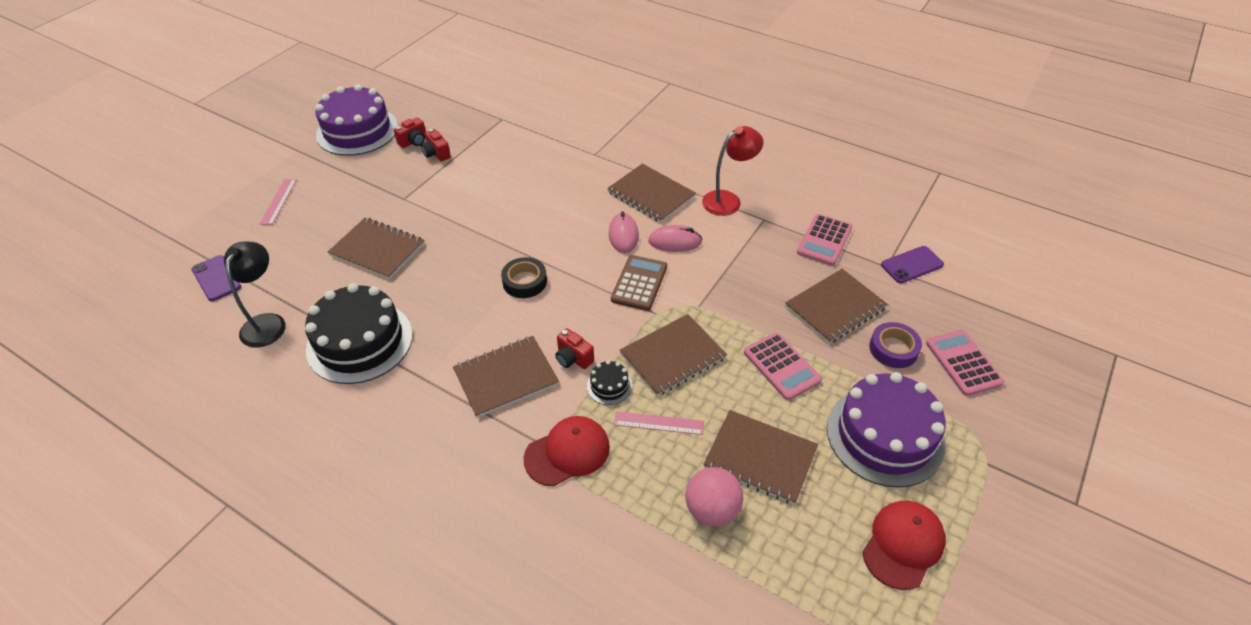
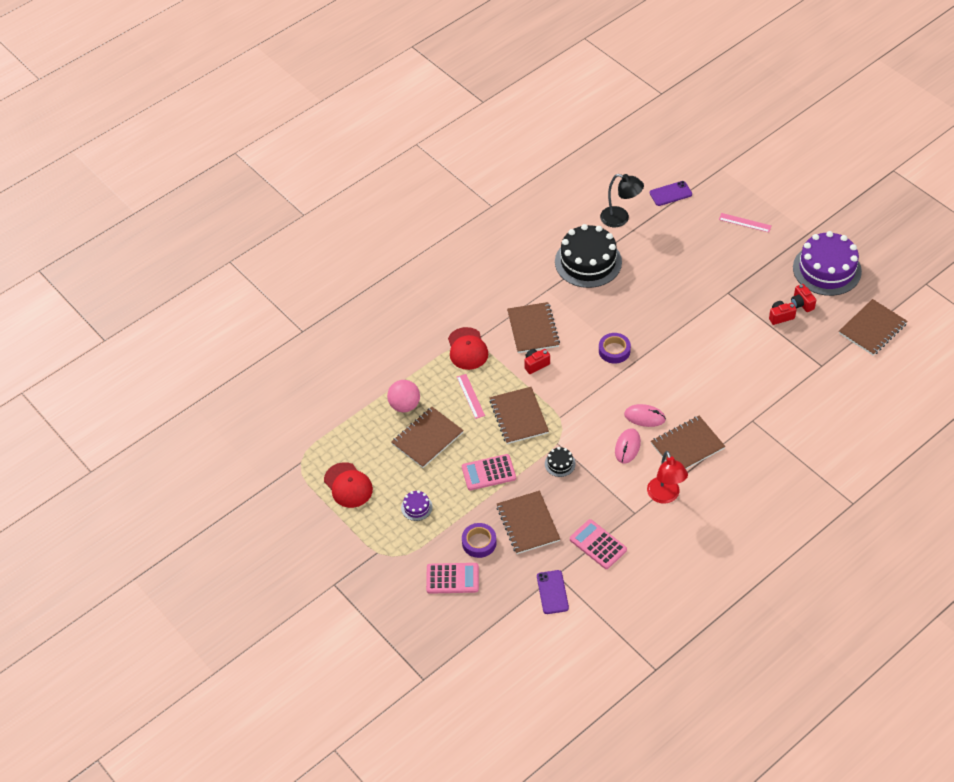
camera: 110 degrees right, 5 degrees up
brown notebook [328,218,425,280] -> brown notebook moved to [839,299,908,356]
black tape [501,257,547,298] -> purple tape [599,333,631,364]
black cake [587,360,632,405] -> black cake moved to [545,447,576,477]
brown calculator [611,255,667,311] -> none
pink ruler [614,411,704,435] -> pink ruler turned 45 degrees counterclockwise [457,374,485,419]
purple cake [827,372,946,487] -> purple cake [401,490,433,521], size x0.42

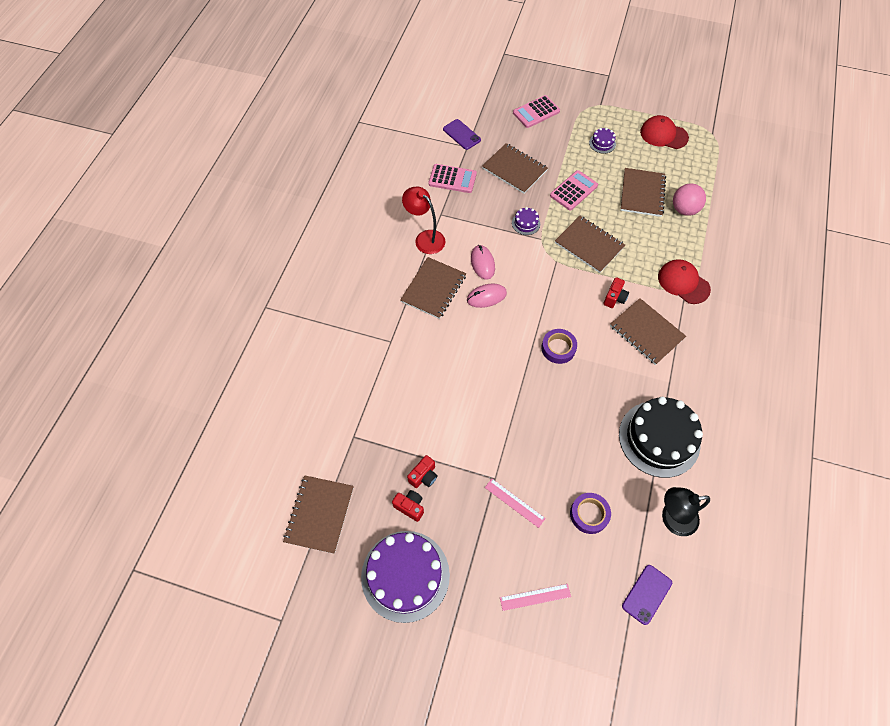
camera: 145 degrees right, 10 degrees up
pink ruler [457,374,485,419] -> pink ruler moved to [485,479,546,528]
purple tape [462,523,496,558] -> purple tape moved to [570,493,611,534]
black cake [545,447,576,477] -> purple cake [512,207,540,235]

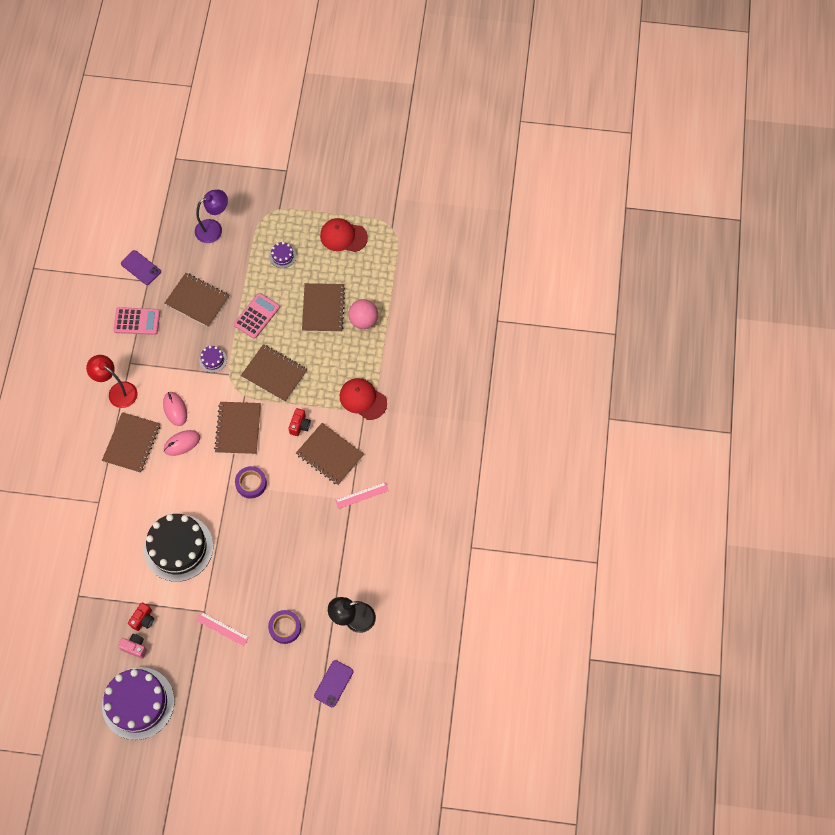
camera: 10 degrees left, 5 degrees up
brown notebook [283,475,354,554] -> brown notebook moved to [214,402,261,454]
red camera [392,490,424,522] -> pink camera [118,634,147,659]
pink ruler [500,584,571,611] -> pink ruler moved to [335,482,389,509]
pink calculator [513,95,560,128] -> purple lamp [195,189,228,243]
black cake [619,397,703,478] -> black cake moved to [144,514,213,582]

